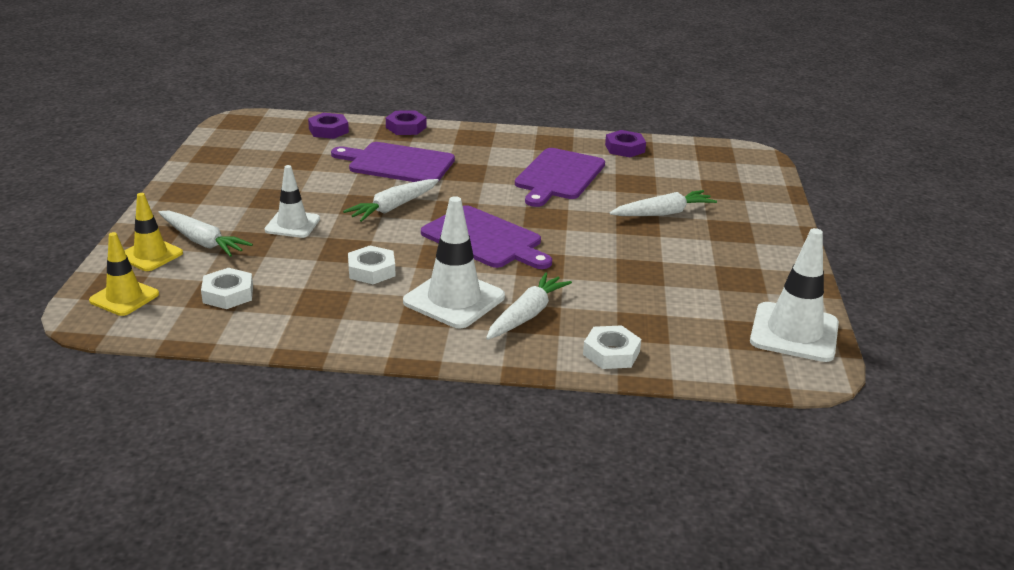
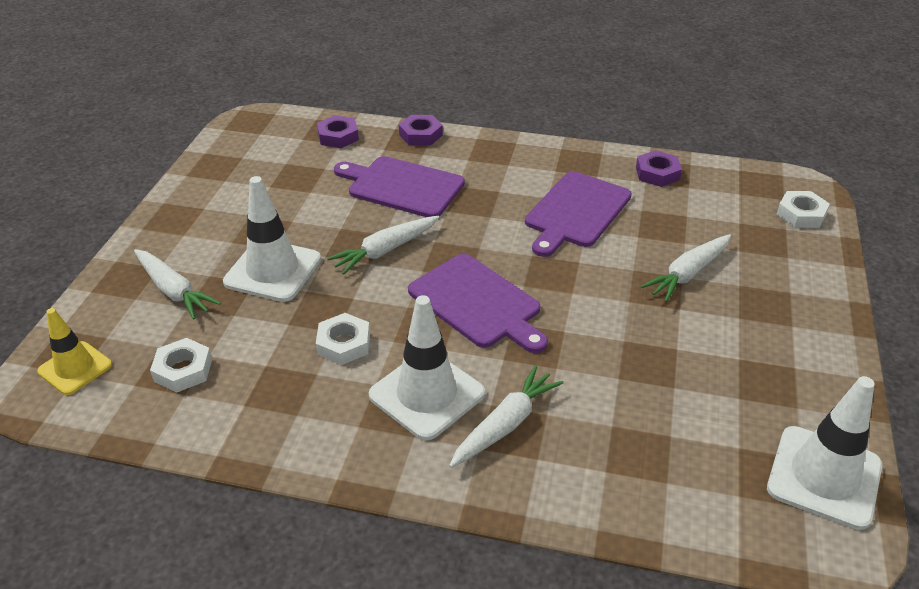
camera: 10 degrees right, 10 degrees up
yellow traffic cone [124,193,183,271] -> none
white traffic cone [265,165,320,238] -> white traffic cone [223,176,321,302], size x1.57
white nut [583,325,641,369] -> white nut moved to [777,191,830,228]
white carrot [610,190,717,216] -> white carrot turned 150 degrees clockwise [641,234,731,302]

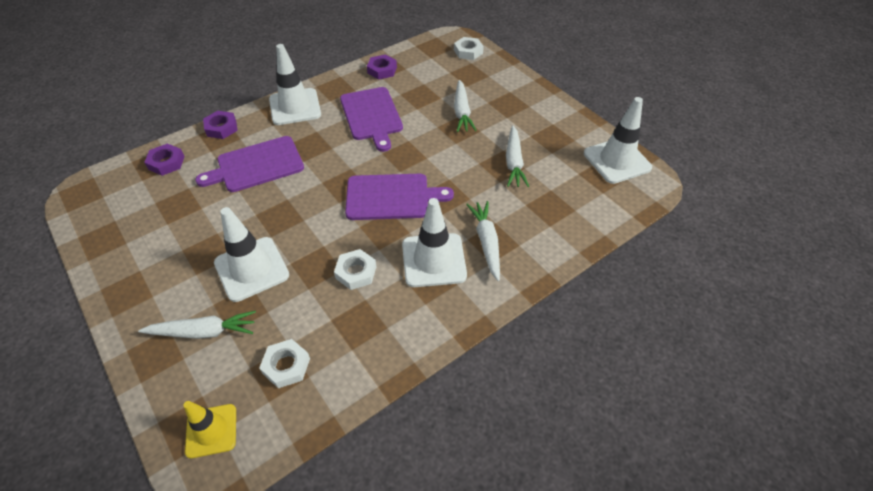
camera: 50 degrees left, 10 degrees up
white carrot [327,216,439,274] -> white carrot moved to [506,125,529,187]
none -> white traffic cone [269,44,321,125]

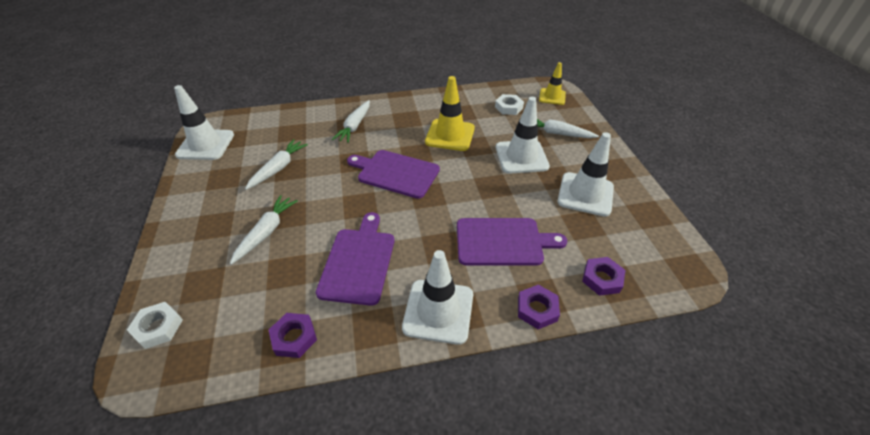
camera: 155 degrees left, 5 degrees down
white nut [334,249,377,290] -> yellow traffic cone [425,76,475,151]
white traffic cone [402,198,467,287] -> white traffic cone moved to [558,132,614,217]

